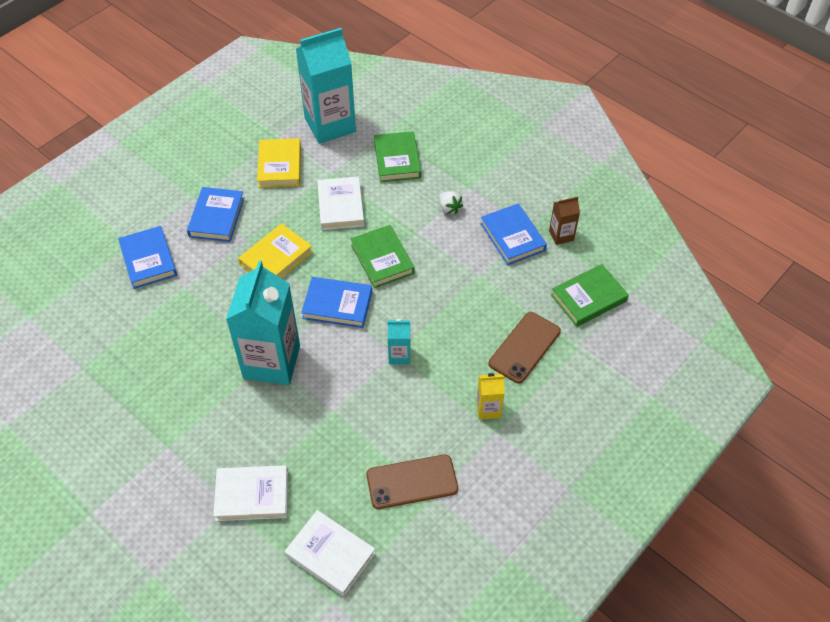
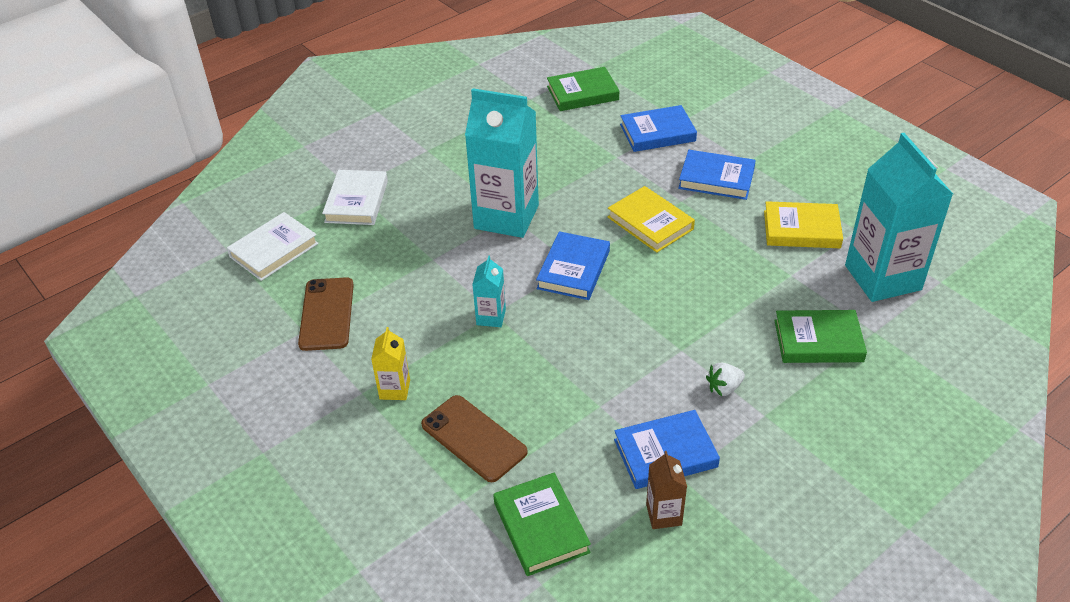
camera: 100 degrees right, 10 degrees down
white book [317,176,364,230] -> none
green book [351,225,415,288] -> green book moved to [547,67,619,111]

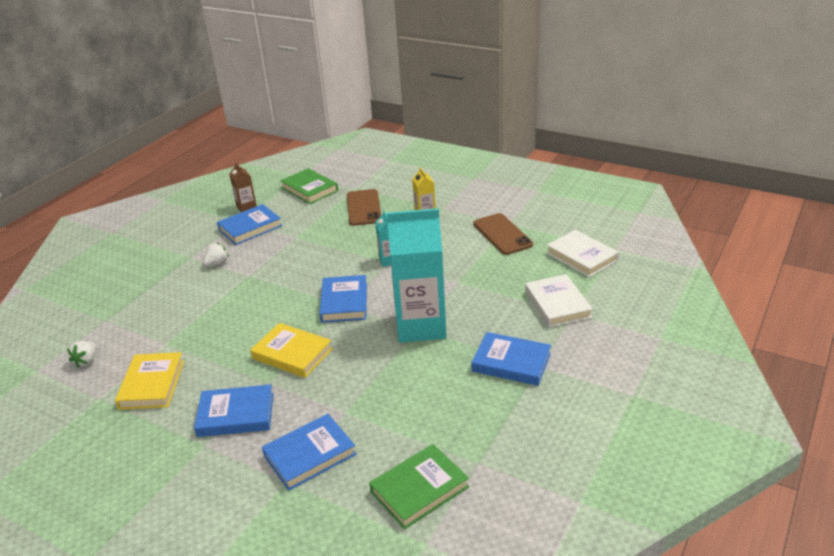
camera: 160 degrees right, 10 degrees down
white book [227,212,318,281] -> white book turned 60 degrees counterclockwise [547,230,619,277]
brown phone [421,395,528,482] -> brown phone turned 60 degrees clockwise [347,189,381,226]
yellow book [764,201,843,248] -> yellow book turned 75 degrees counterclockwise [115,352,184,410]
green book [774,310,867,363] -> none
turquoise carton [845,133,953,302] -> white strawberry [67,341,97,368]
none -> blue book [471,332,551,386]

